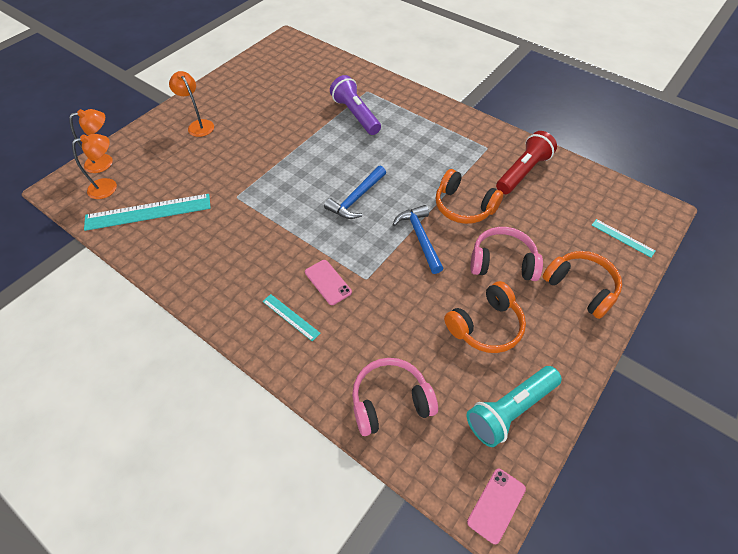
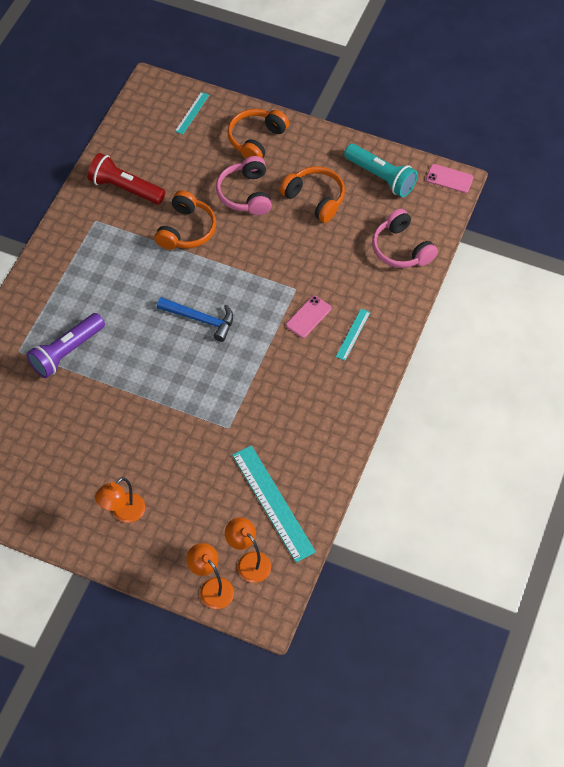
camera: 105 degrees left, 5 degrees up
blue hammer [393,205,444,274] -> none

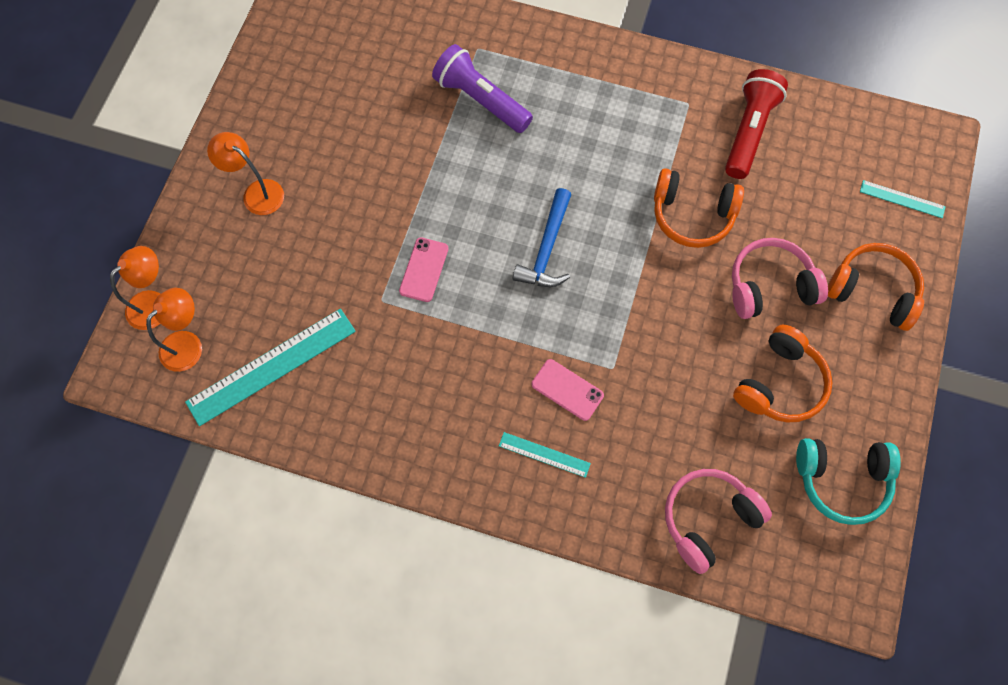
camera: 85 degrees right, 10 degrees up
turquoise flashlight [344,144,418,197] -> turquoise headphones [796,438,901,525]
pink phone [426,164,473,193] -> pink phone moved to [399,237,449,302]

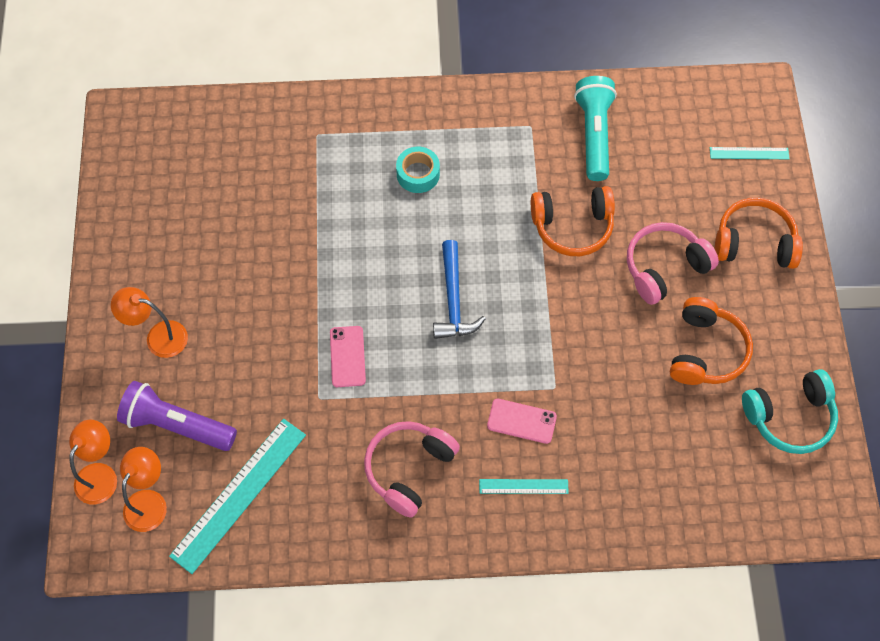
camera: 20 degrees left, 5 degrees down
purple flashlight [432,44,533,133] -> purple flashlight moved to [117,381,237,451]
pink headphones [665,469,772,574] -> pink headphones moved to [364,421,460,518]
red flashlight [725,69,788,179] -> turquoise flashlight [574,76,617,181]
none -> turquoise tape [396,146,440,193]

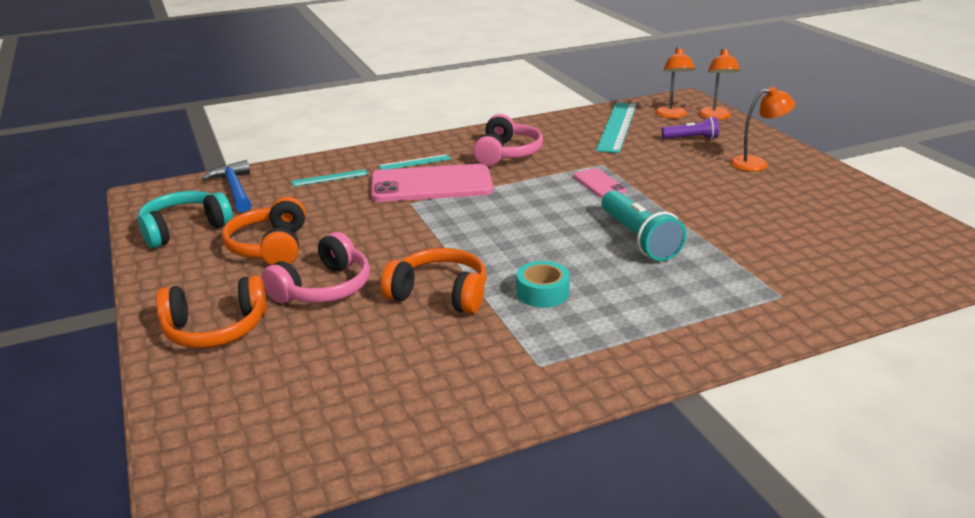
camera: 160 degrees right, 35 degrees down
purple flashlight [117,381,237,451] -> purple flashlight [662,116,719,139], size x0.60
turquoise tape [396,146,440,193] -> turquoise tape moved to [516,261,570,308]
blue hammer [433,240,486,339] -> blue hammer moved to [202,160,251,212]
pink phone [487,399,557,444] -> pink phone [371,164,493,202], size x2.06
orange headphones [531,186,615,256] -> orange headphones turned 45 degrees clockwise [381,248,487,314]
turquoise flashlight [574,76,617,181] -> turquoise flashlight moved to [601,190,686,261]
turquoise ruler [710,147,789,159] -> turquoise ruler moved to [291,169,368,187]

